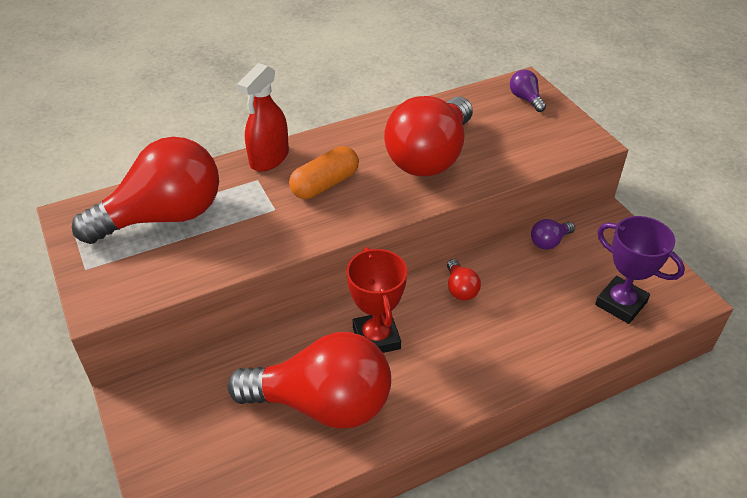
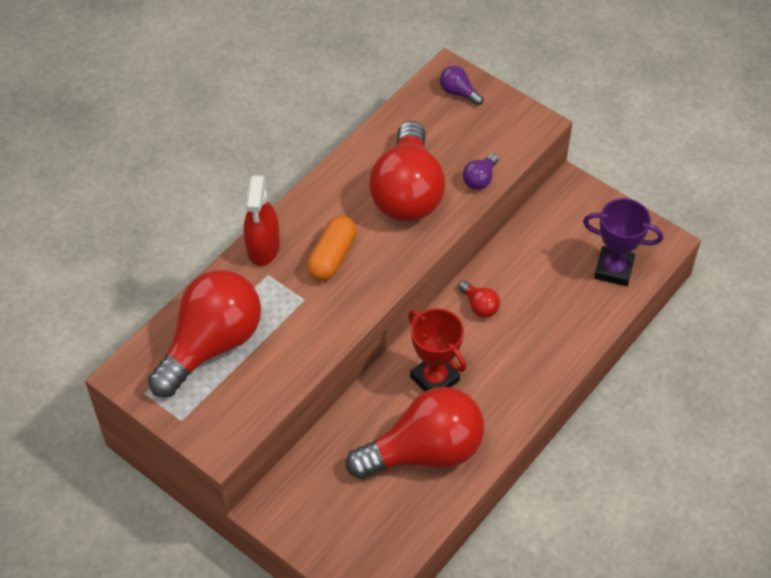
camera: 25 degrees left, 10 degrees up
purple light bulb [531,219,575,250] -> purple light bulb moved to [463,153,498,190]

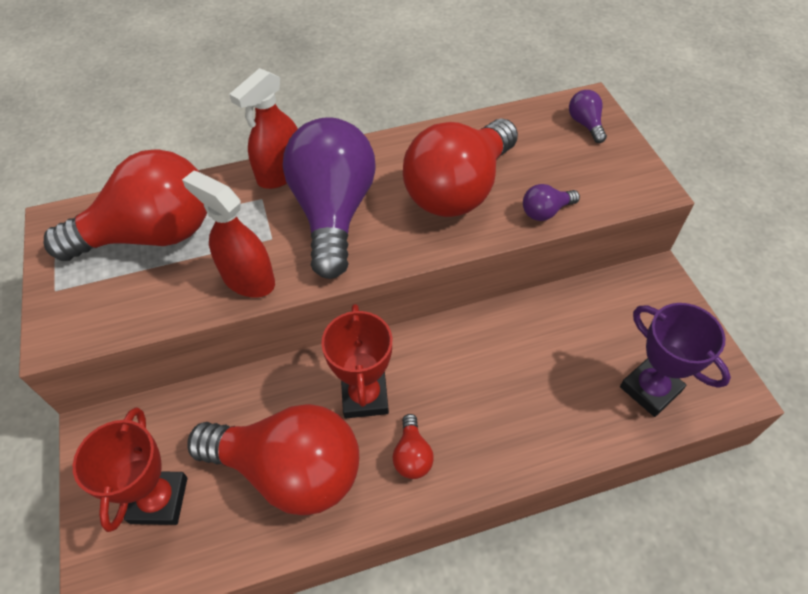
camera: 35 degrees right, 0 degrees up
orange capsule [307,216,357,281] -> purple light bulb [283,117,376,279]
red light bulb [458,281,500,318] -> red light bulb moved to [393,414,434,479]
none -> red trophy [73,407,188,532]
none -> red spray bottle [182,171,275,298]

